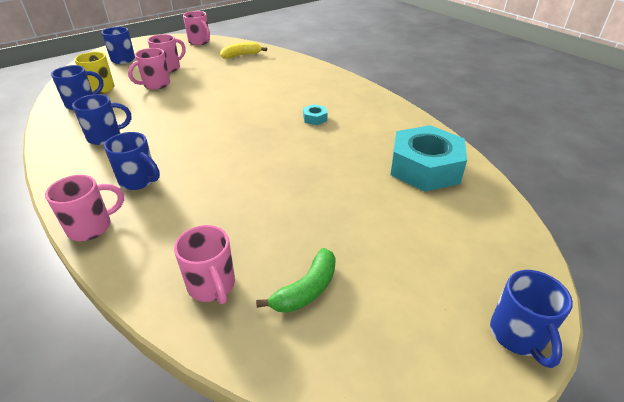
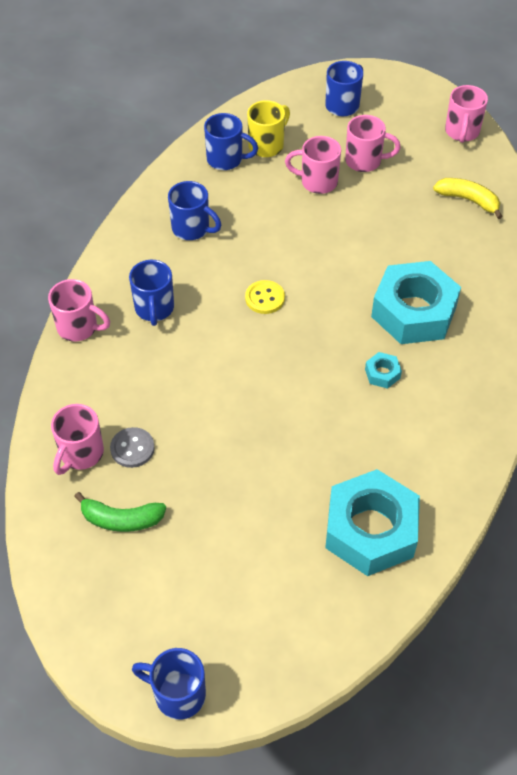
camera: 55 degrees right, 15 degrees up
blue mug [490,270,573,368] -> blue mug turned 60 degrees clockwise [132,648,206,720]
none -> grey button [110,427,155,468]
none -> yellow button [245,280,285,314]
none -> turquoise nut [371,261,461,344]

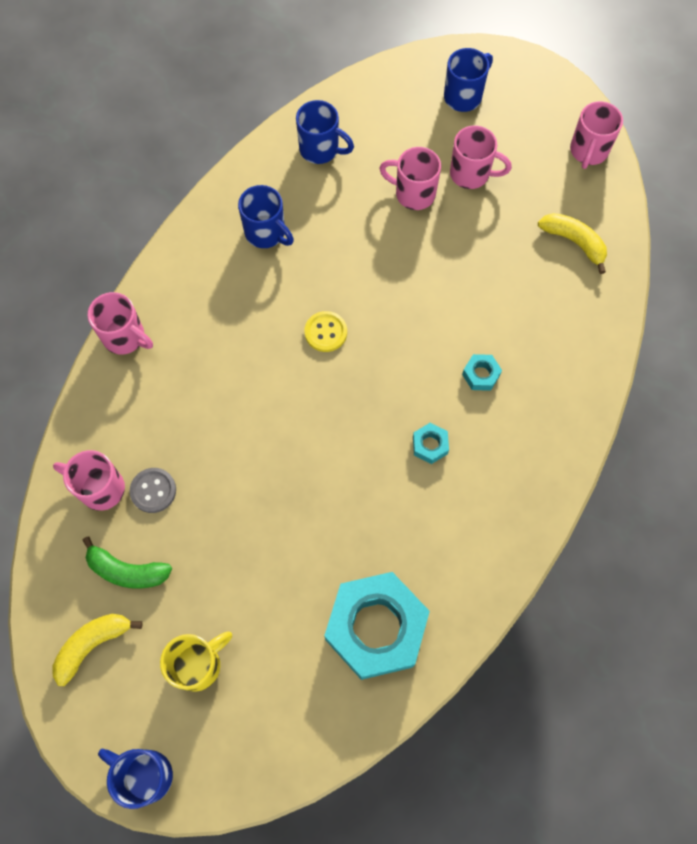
camera: 10 degrees right, 15 degrees up
pink mug [51,404,104,475] -> pink mug turned 75 degrees clockwise [53,450,125,511]
blue mug [129,260,174,326] -> none
yellow mug [247,100,290,157] -> yellow mug moved to [160,631,232,692]
turquoise nut [371,261,461,344] -> turquoise nut [462,354,502,391], size x0.40
none -> yellow banana [53,614,143,686]

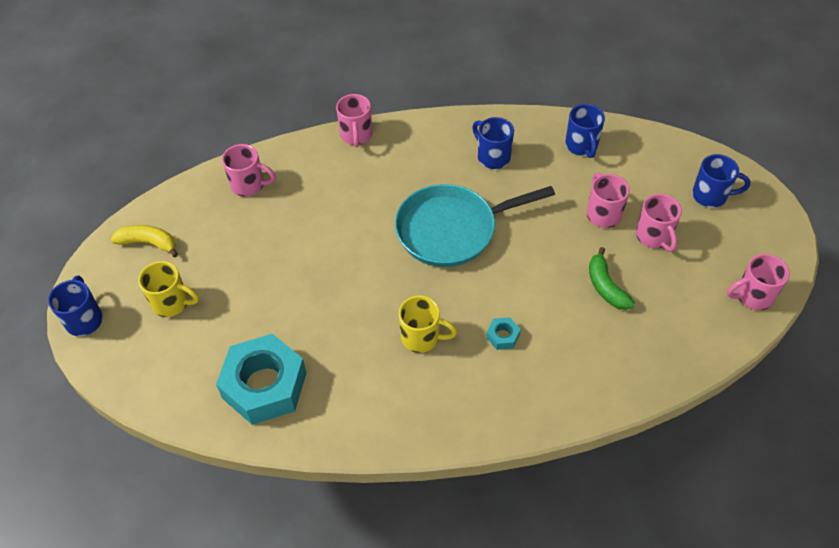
camera: 55 degrees right, 15 degrees down
pink mug [53,450,125,511] -> pink mug turned 120 degrees clockwise [222,144,276,197]
green banana [82,537,172,589] -> green banana moved to [589,247,635,310]
grey button [129,468,176,513] -> none
blue mug [238,185,294,248] -> blue mug turned 135 degrees clockwise [472,117,514,169]
yellow button [305,311,347,352] -> turquoise pan [395,184,555,267]
turquoise nut [413,423,449,464] -> yellow mug [399,295,457,353]
yellow banana [538,213,607,274] -> none

